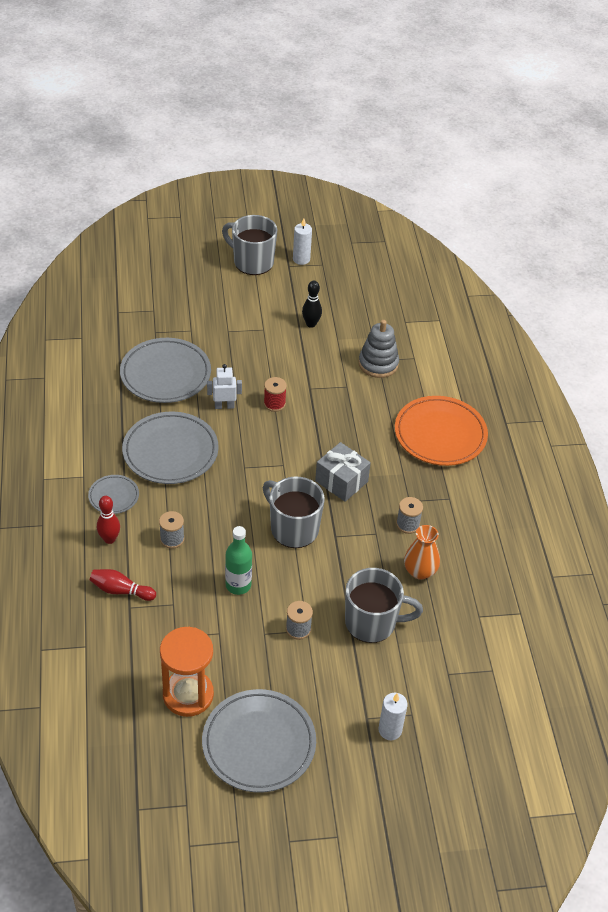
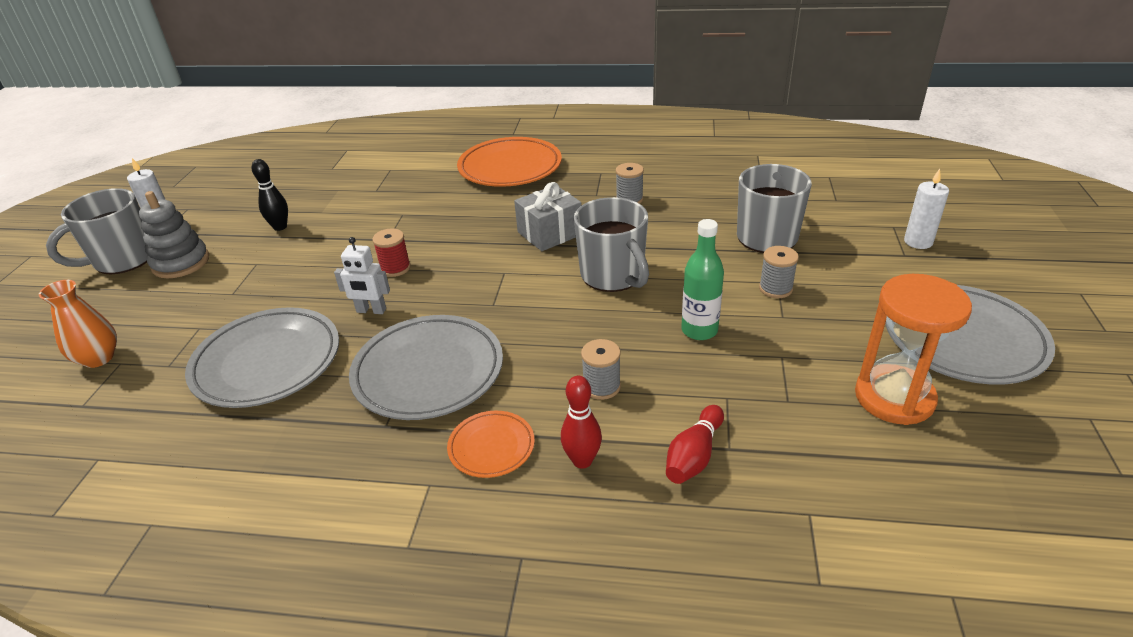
camera: 70 degrees left, 10 degrees down
grey plate [88,475,139,514] -> orange plate [447,411,535,478]
white robot [207,364,242,409] -> white robot turned 90 degrees counterclockwise [334,237,390,314]
grey mug [263,477,325,548] -> grey mug turned 90 degrees counterclockwise [574,197,649,292]
grey stacking toy [359,320,399,378] -> grey stacking toy moved to [139,191,209,278]
orange vase [404,525,440,580] -> orange vase moved to [39,280,117,368]

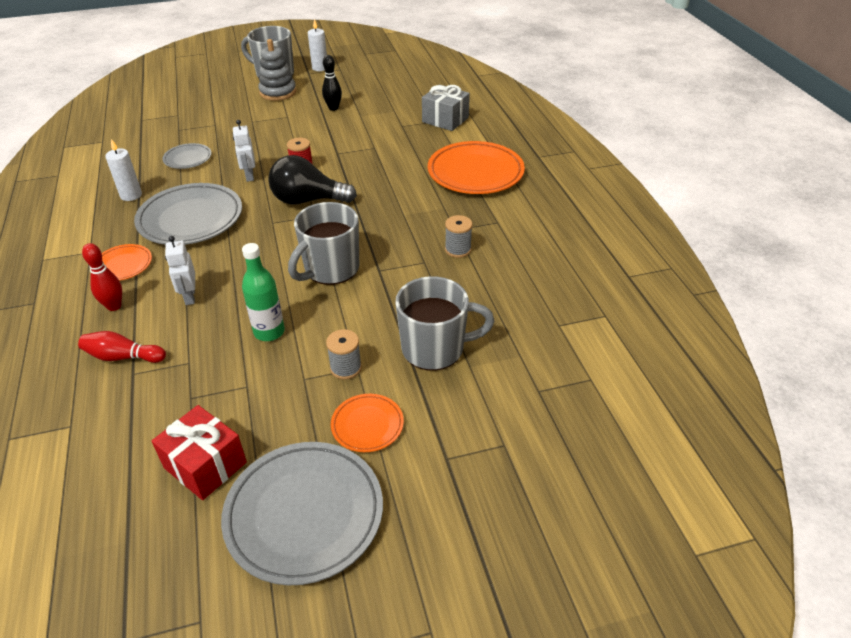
camera: 65 degrees right, 5 degrees up
orange vase [39,280,117,368] -> none
grey plate [185,307,339,408] -> grey plate [162,143,212,169], size x0.51
grey gift [514,182,582,251] -> grey gift moved to [422,85,470,131]
grey spool [581,339,621,400] -> white robot [165,236,195,305]
orange hourglass [855,274,972,425] -> red gift [152,405,247,500]
white candle [904,169,949,249] -> white candle moved to [105,139,142,201]
none -> black light bulb [268,155,357,205]
none -> orange plate [331,394,404,452]

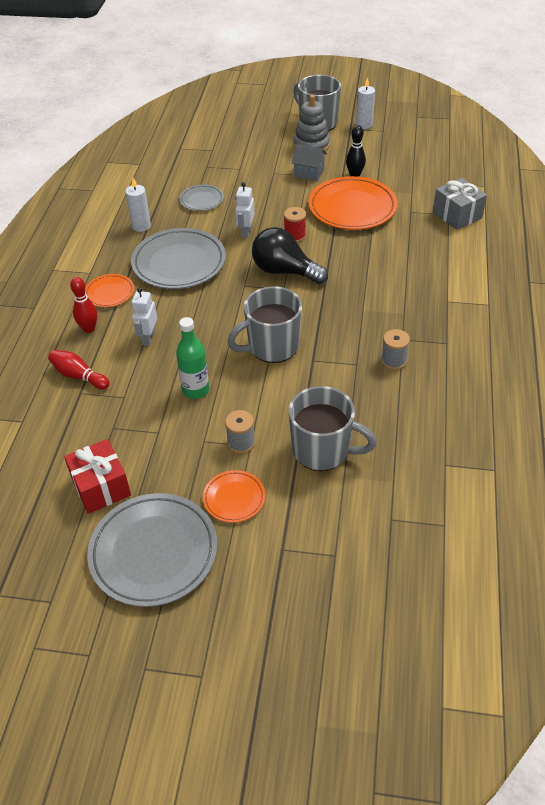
camera: 25 degrees right, 5 degrees up
orange plate [428,141,525,194] -> orange plate moved to [308,176,398,230]
none -> grey house [292,144,327,181]

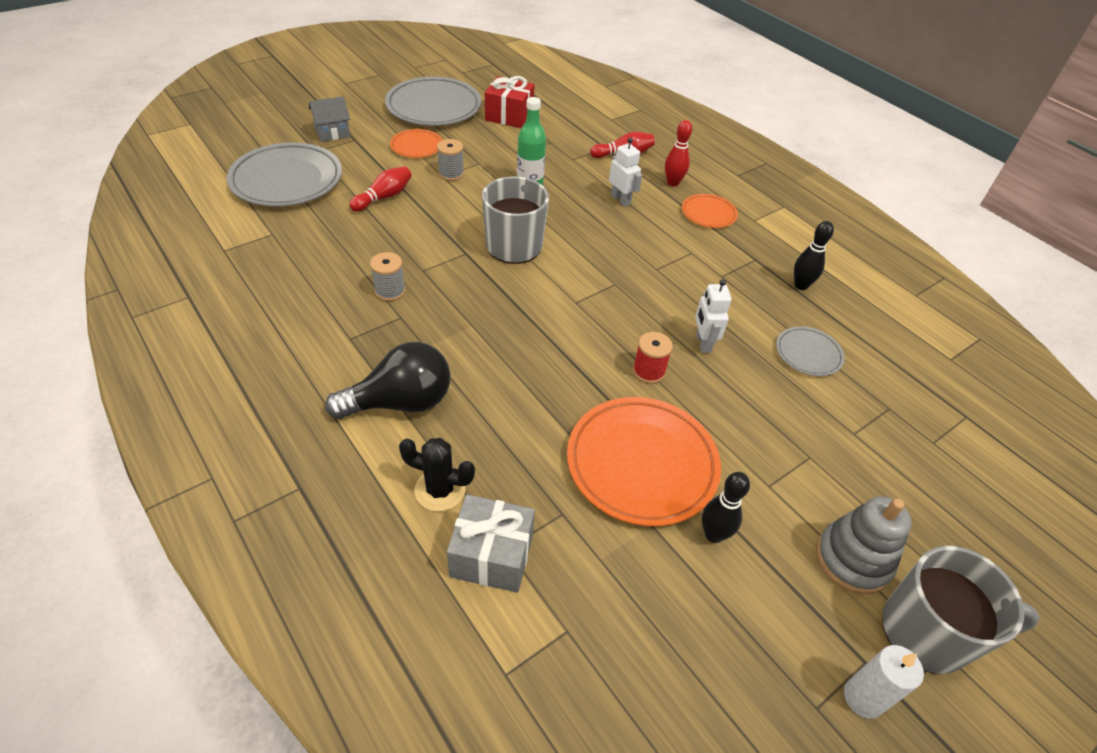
camera: 130 degrees right, 0 degrees up
white candle [125,178,151,232] -> black bowling pin [794,221,834,290]
grey plate [131,228,226,289] -> grey plate moved to [227,142,342,207]
white robot [235,182,255,238] -> white robot turned 150 degrees counterclockwise [695,279,732,353]
black light bulb [252,227,328,284] -> black light bulb moved to [325,342,450,419]
grey mug [289,386,377,471] -> red bowling pin [349,166,412,212]
grey house [292,144,327,181] -> grey house moved to [309,96,350,142]
none -> black cactus [399,438,475,512]

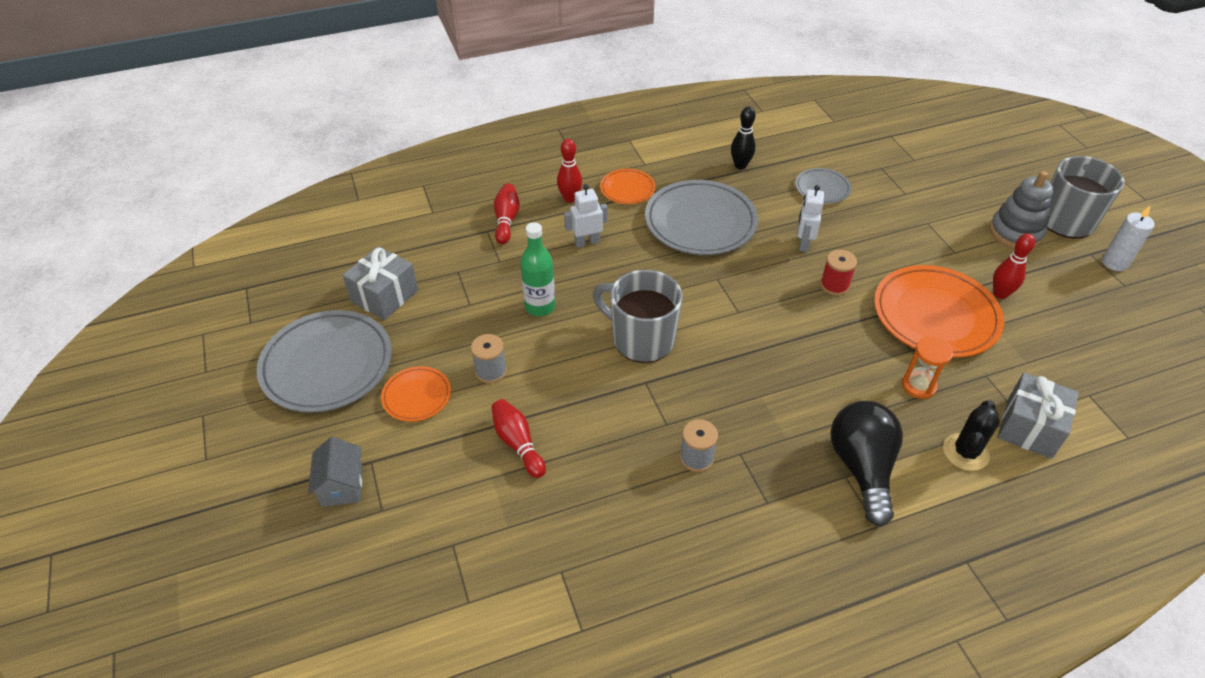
camera: 70 degrees left, 0 degrees up
grey plate [227,142,342,207] -> grey plate moved to [645,180,758,255]
red gift [485,76,535,128] -> grey gift [343,246,418,320]
white robot [695,279,732,353] -> white robot turned 90 degrees clockwise [797,185,824,252]
black bowling pin [702,472,750,543] -> red bowling pin [993,233,1035,299]
none -> orange hourglass [902,336,953,399]

